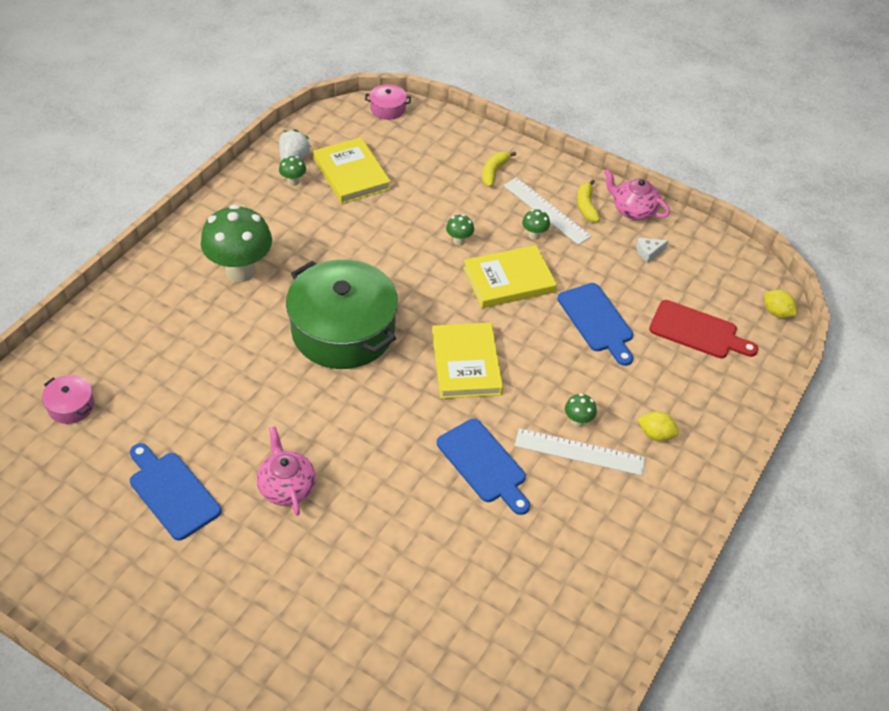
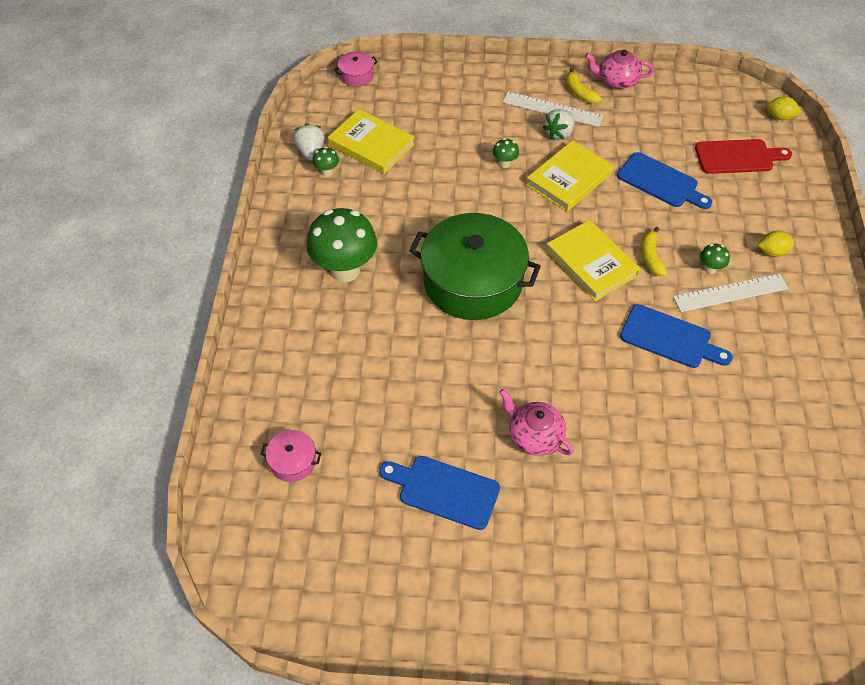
camera: 25 degrees left, 5 degrees up
yellow banana [482,152,516,187] -> yellow banana moved to [641,227,667,276]
green mushroom [522,209,550,240] -> white strawberry [543,109,575,140]
white cheese [636,238,669,263] -> none

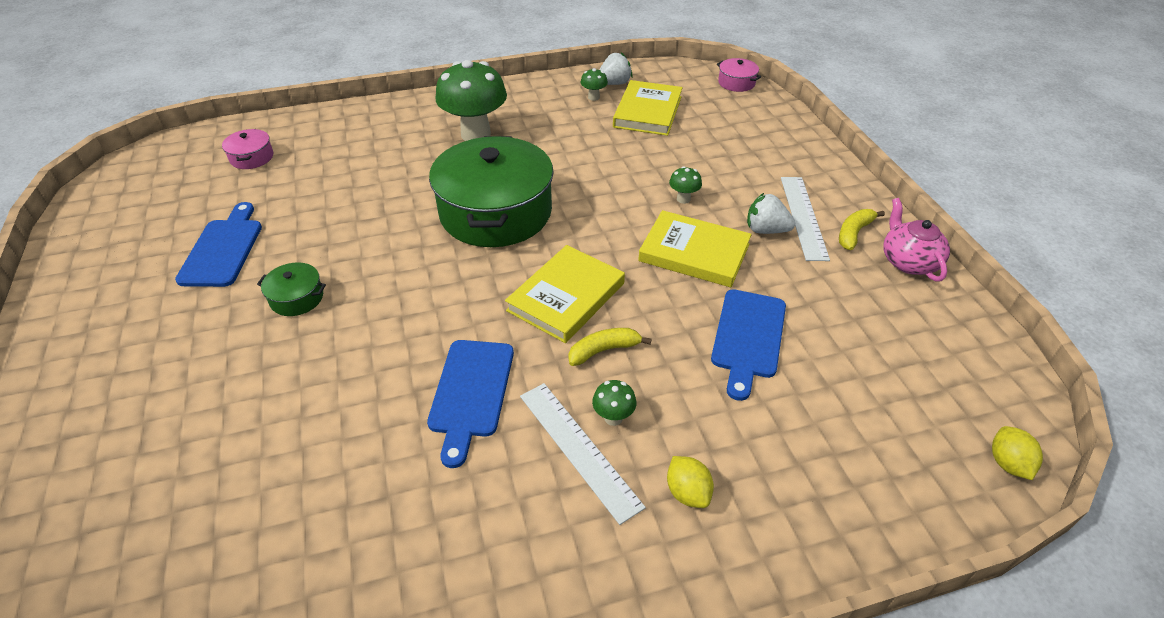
camera: 70 degrees right, 10 degrees down
pink teapot [499,388,574,456] -> green pot [257,262,326,316]
red cutting board [695,139,792,174] -> none

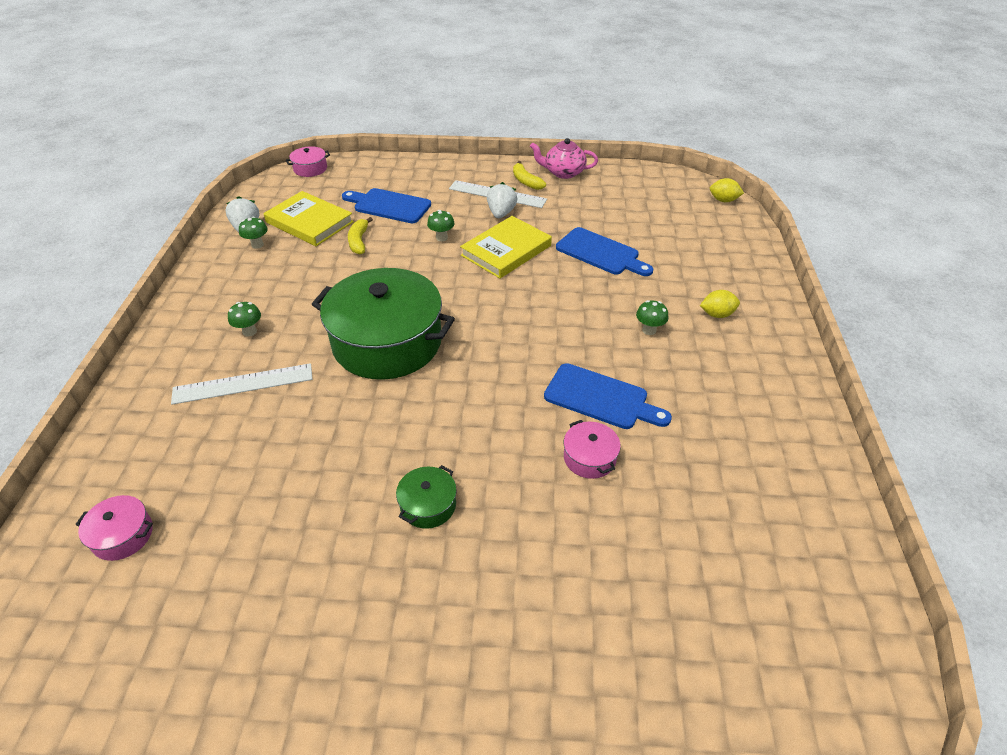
camera: 70 degrees left, 0 degrees up
blue cutting board [175,202,262,287] -> blue cutting board moved to [342,188,431,223]
green mushroom [436,60,507,141] -> green mushroom [228,302,261,337], size x0.42
yellow book [505,245,625,343] -> none
white ruler [520,383,646,525] -> white ruler moved to [171,363,312,405]
yellow banana [568,328,652,366] -> yellow banana moved to [348,217,373,255]
white strawberry [747,193,795,234] -> white strawberry turned 150 degrees clockwise [487,182,518,218]
none -> pink pot [564,420,621,479]

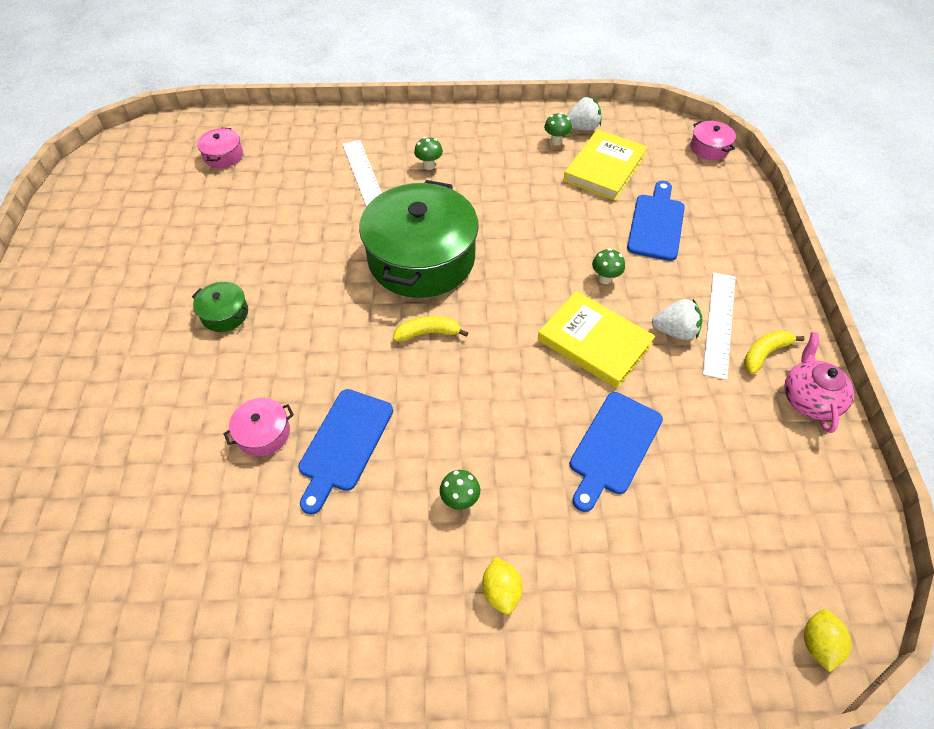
camera: 85 degrees right, 10 degrees up
yellow banana [348,217,373,255] -> yellow banana moved to [393,316,468,342]

